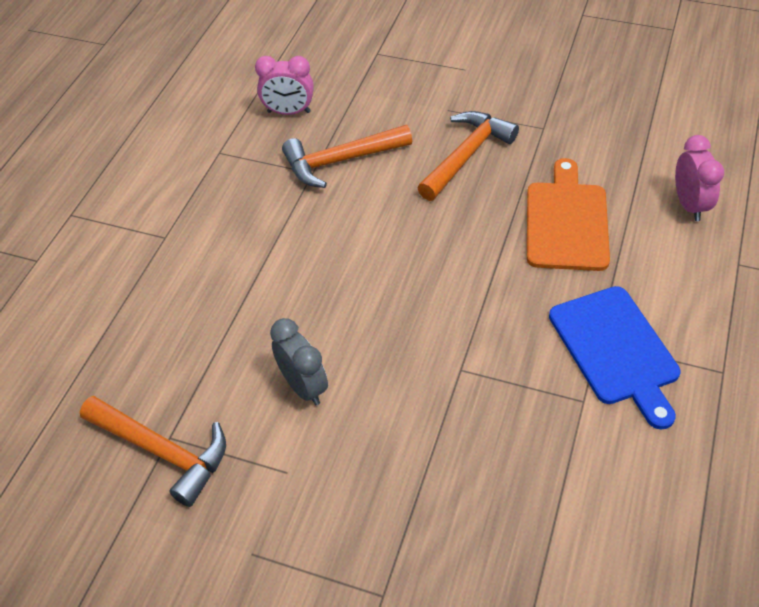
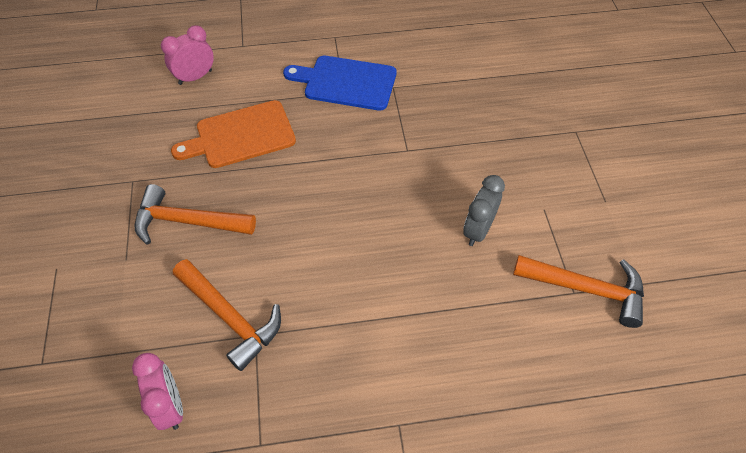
camera: 120 degrees left, 5 degrees up
orange hammer [80,396,226,507] -> orange hammer turned 105 degrees clockwise [513,255,644,328]
blue cutting board [549,286,681,430] -> blue cutting board turned 120 degrees counterclockwise [283,56,396,111]

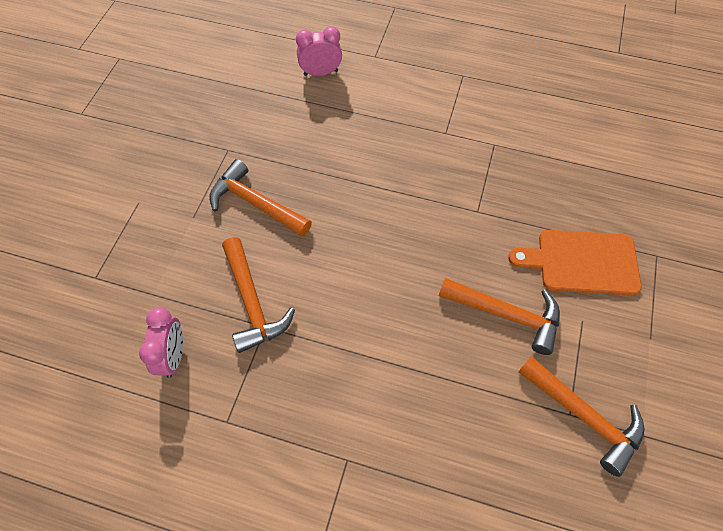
camera: 25 degrees right, 5 degrees up
orange cutting board [171,100,296,168] -> orange cutting board moved to [508,230,642,295]
blue cutting board [283,56,396,111] -> none
grey clock [463,175,505,246] -> orange hammer [439,278,560,355]

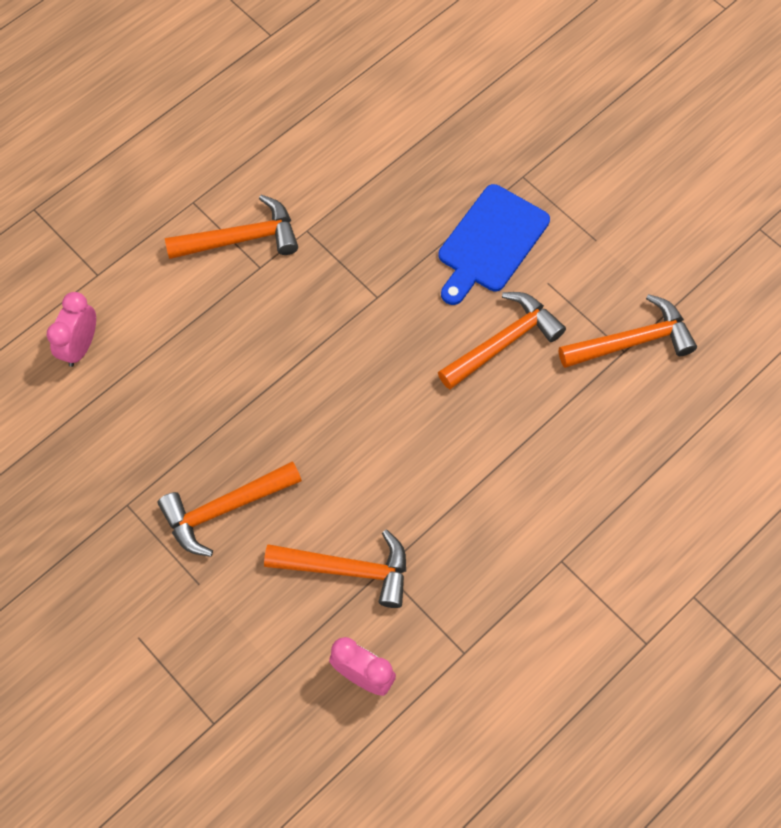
camera: 60 degrees left, 5 degrees up
orange cutting board [508,230,642,295] -> blue cutting board [438,184,550,305]
none -> orange hammer [165,195,298,259]

